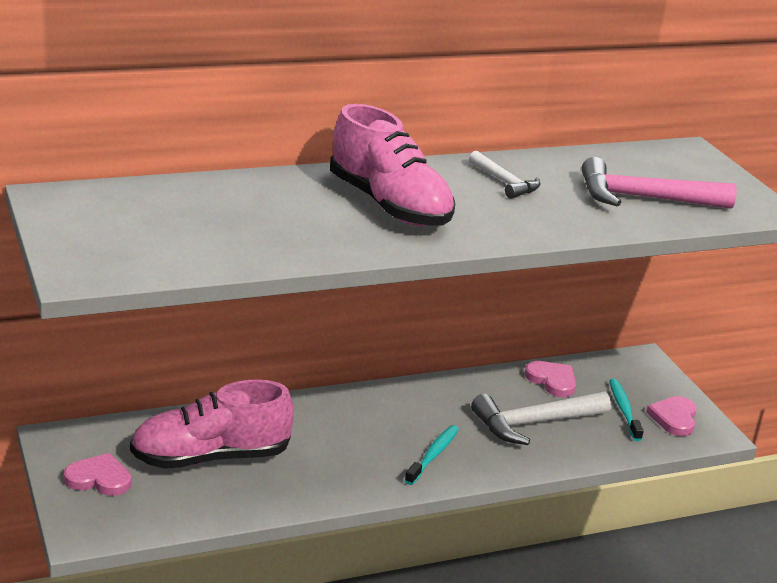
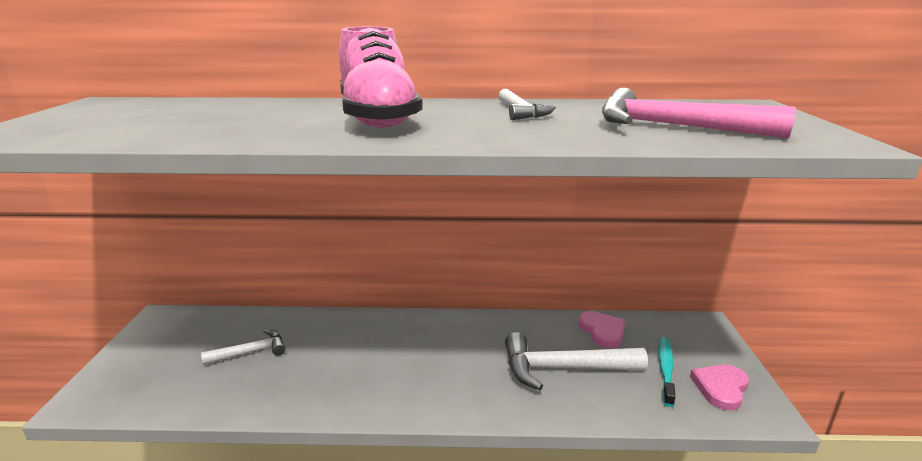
camera: 25 degrees right, 5 degrees down
pink heart [64,453,131,496] -> none
pink shoe [130,380,294,469] -> white hammer [201,330,285,365]
turquoise toothbrush [405,425,459,485] -> none

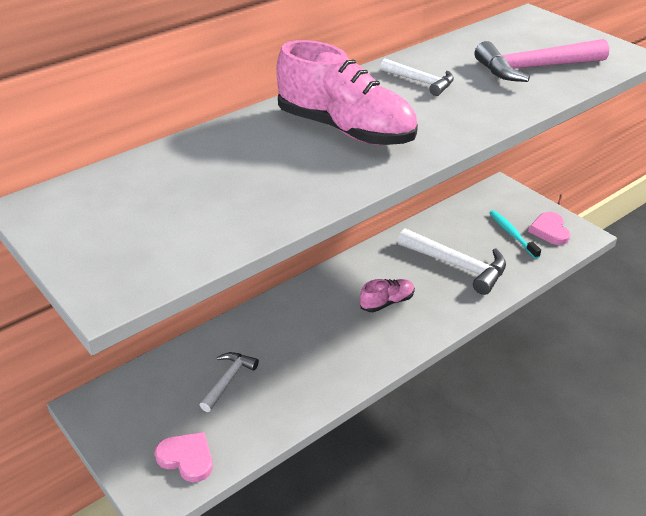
camera: 40 degrees left, 15 degrees up
white hammer [505,332,648,390] -> white hammer turned 105 degrees counterclockwise [398,228,506,295]
pink heart [578,311,625,348] -> pink heart moved to [154,432,213,482]
none -> pink shoe [360,279,415,312]

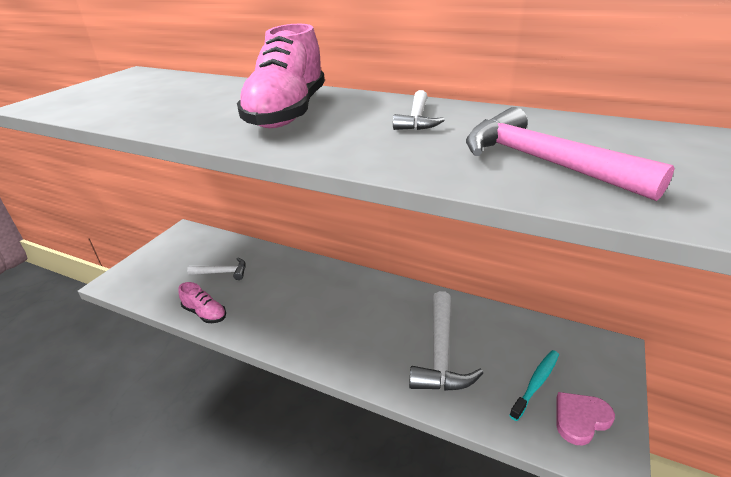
camera: 65 degrees right, 5 degrees down
pink heart [154,432,213,482] -> none
pink shoe [360,279,415,312] -> pink shoe moved to [179,282,226,323]

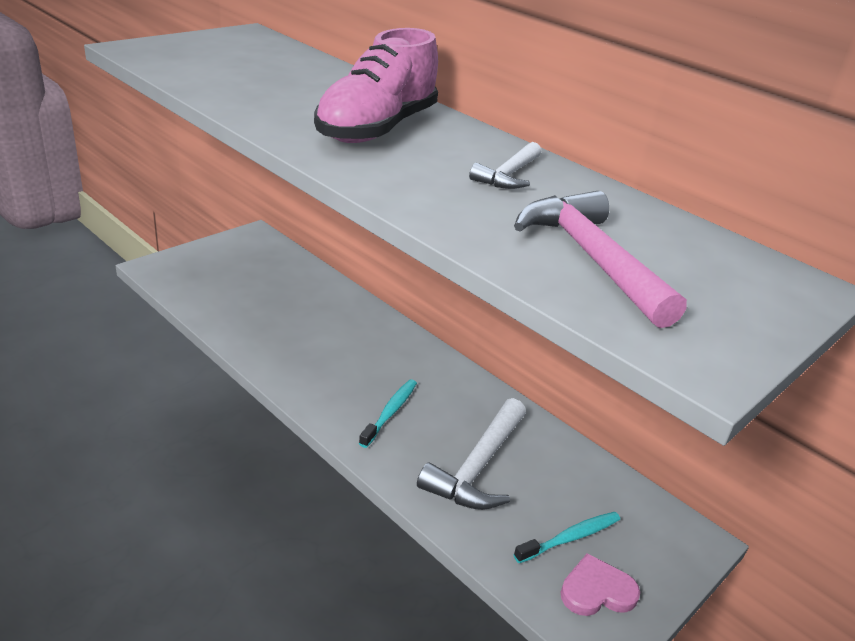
camera: 15 degrees right, 0 degrees up
pink shoe [179,282,226,323] -> none
white hammer [187,258,246,280] -> none
none -> turquoise toothbrush [359,379,417,448]

